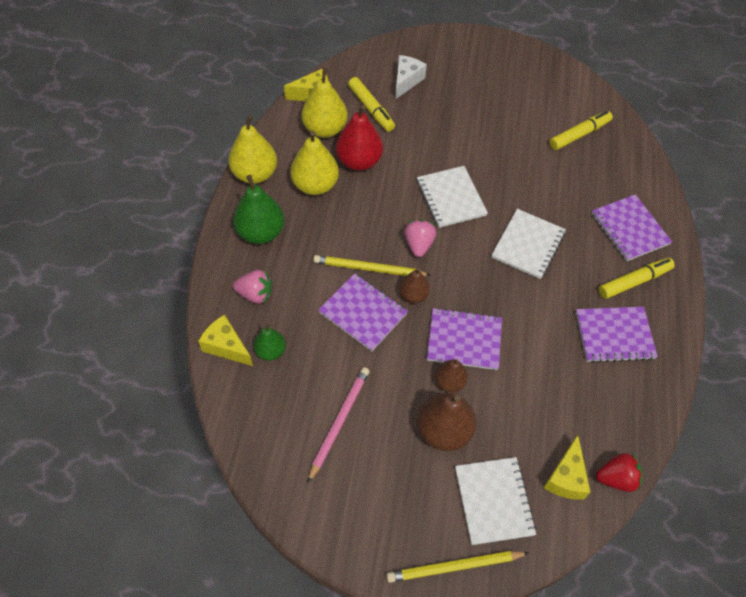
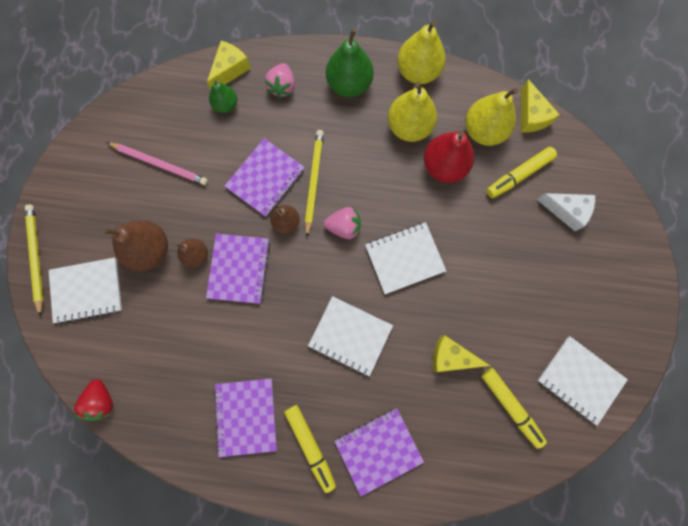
camera: 90 degrees right, 20 degrees up
yellow cheese [544,435,591,500] -> yellow cheese moved to [433,335,490,372]
none -> white notebook [538,336,628,426]

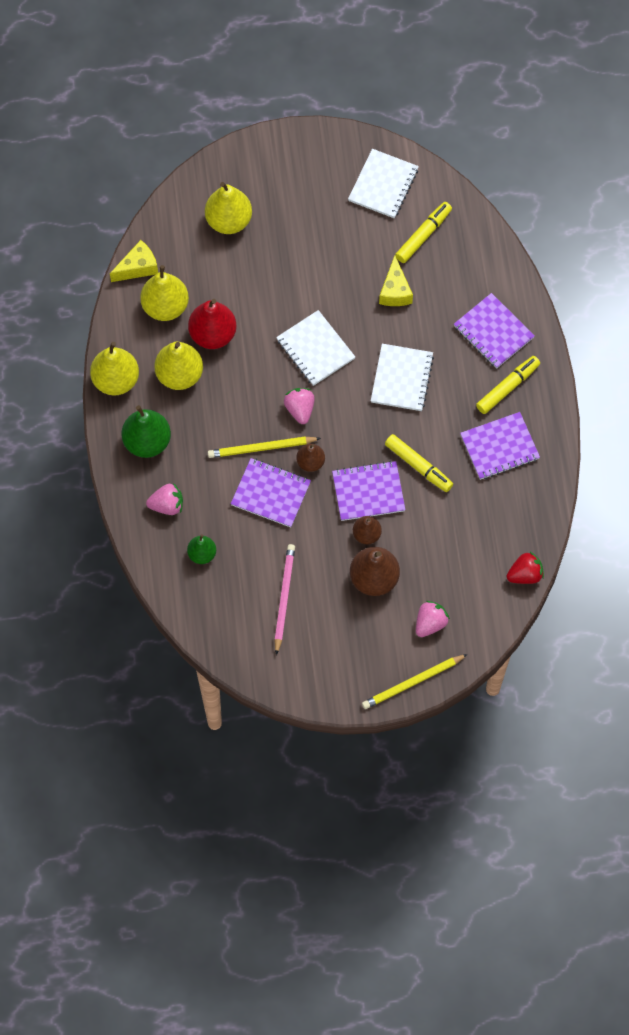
camera: 105 degrees left, 10 degrees down
white notebook [49,257,122,324] -> pink strawberry [416,601,450,637]
yellow cheese [207,41,251,90] -> none
yellow marker [487,147,557,198] -> yellow marker moved to [385,434,453,492]
white cheese [537,193,595,231] -> yellow pear [205,182,252,234]

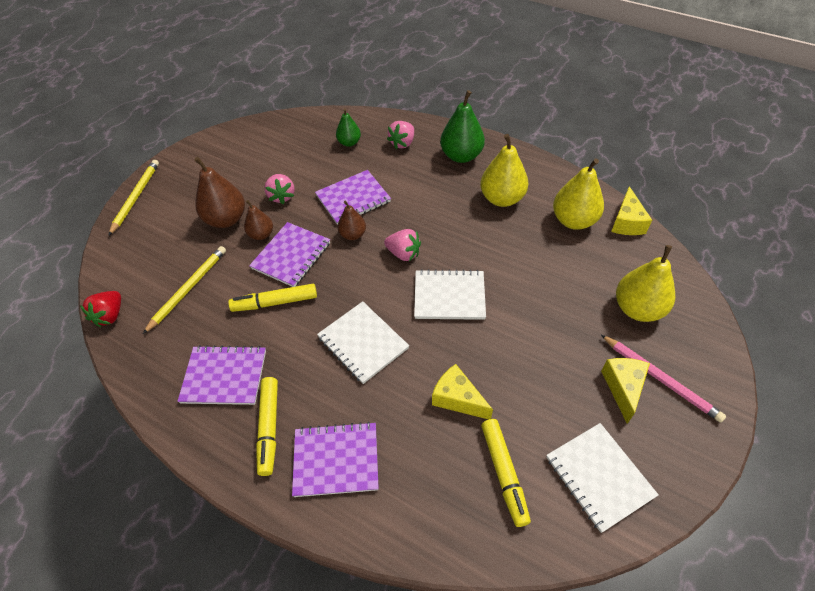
camera: 130 degrees right, 15 degrees down
yellow pear [90,342,139,395] -> none
red pear [188,299,237,349] -> none
yellow pencil [208,437,321,458] -> yellow pencil moved to [143,246,226,334]
pink pencil [274,544,295,655] -> pink pencil moved to [601,335,726,423]
pink strawberry [416,601,450,637] -> pink strawberry moved to [264,174,295,204]
purple notebook [460,412,540,480] -> purple notebook turned 75 degrees clockwise [177,345,266,405]
none -> yellow cheese [601,358,650,424]

